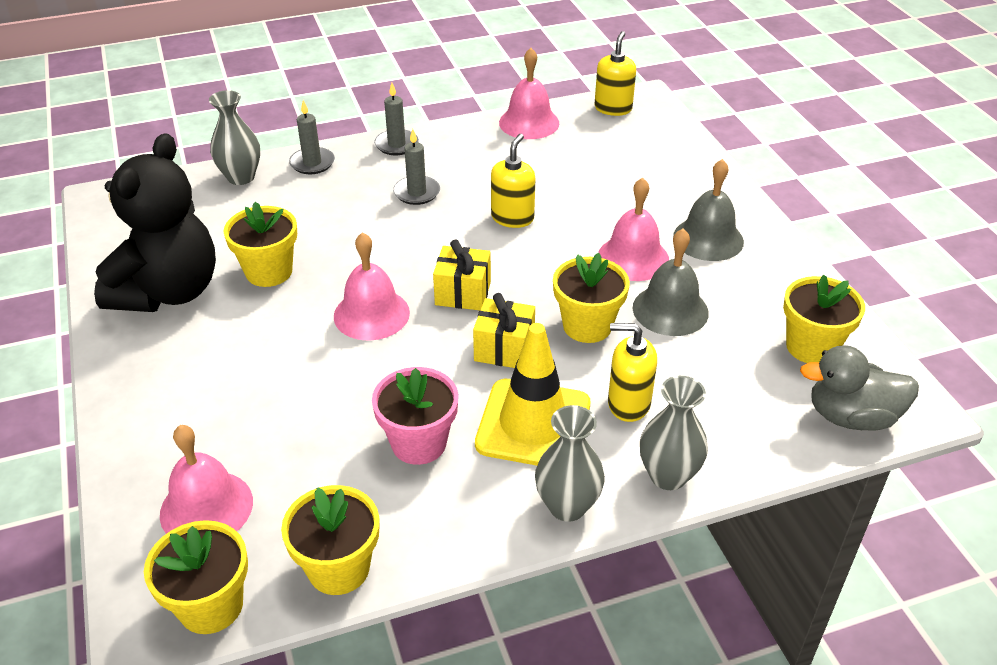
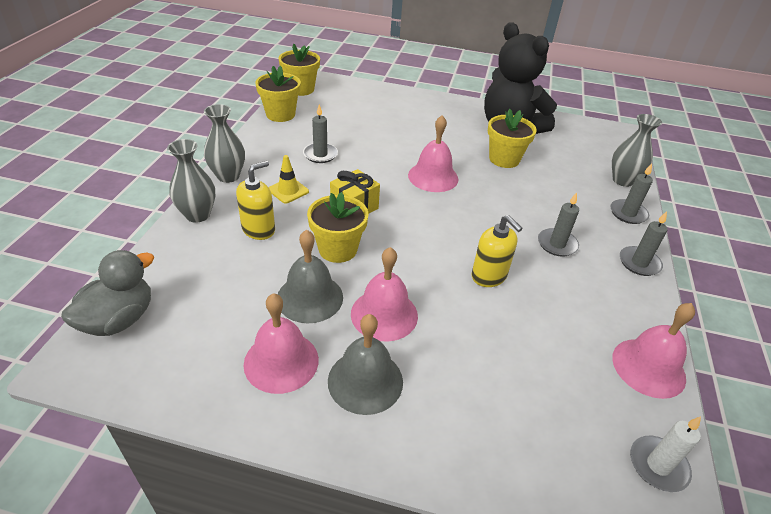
camera: 120 degrees right, 0 degrees up
pink bell [160,425,253,534] -> pink bell moved to [244,293,319,394]
pink flower pot [372,367,459,465] -> grey candle [303,104,338,163]
yellow gift [433,240,491,310] -> none
yellow traffic cone [475,323,590,466] -> yellow traffic cone [268,155,309,203], size x0.49
yellow soap dispenser [594,31,636,116] -> white candle [630,416,701,492]
yellow flower pot [783,275,865,363] -> none

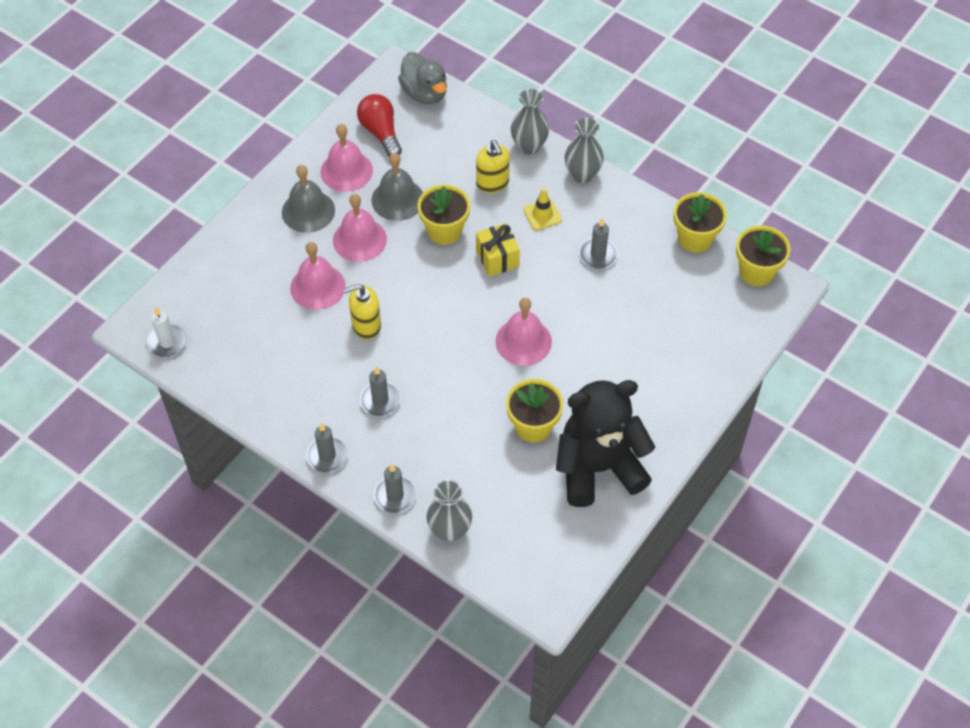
camera: 115 degrees right, 15 degrees up
pink bell [612,303,695,399] -> pink bell moved to [290,242,346,310]
none -> red light bulb [357,94,402,157]

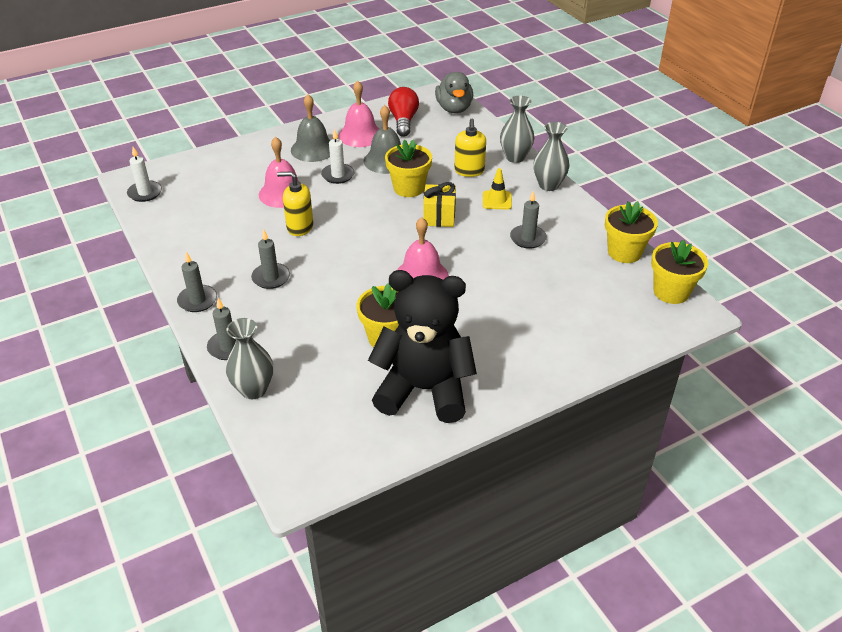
camera: 25 degrees right, 15 degrees down
pink bell [333,194,387,262] -> white candle [321,129,355,184]

